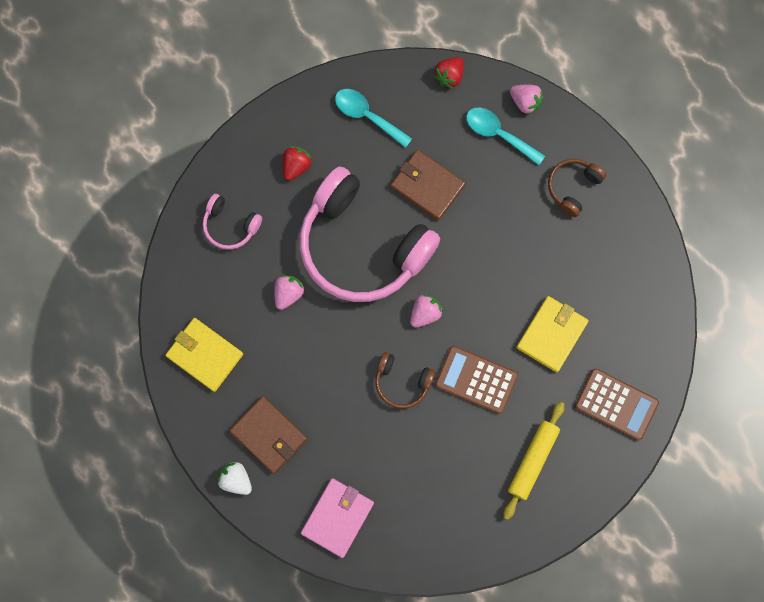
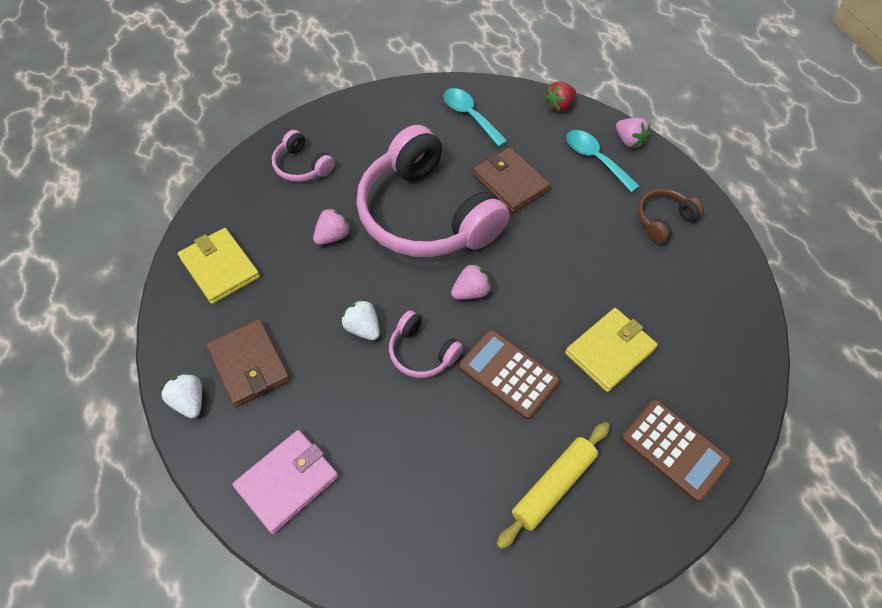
camera: 15 degrees right, 20 degrees down
red strawberry [283,146,313,181] -> none
brown headphones [375,352,435,409] -> pink headphones [389,310,463,378]
none -> white strawberry [341,299,380,340]

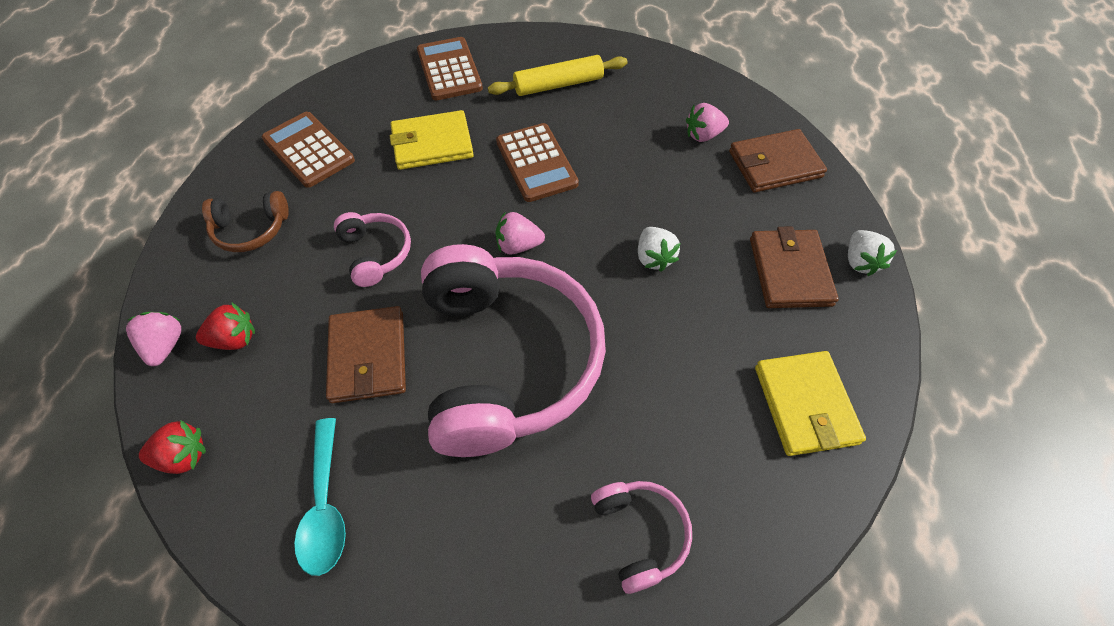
camera: 150 degrees left, 0 degrees up
pink wallet [232,430,338,534] -> brown wallet [729,129,827,193]
pink strawberry [313,207,351,245] -> pink strawberry moved to [686,103,729,142]
pink headphones [389,310,463,378] -> pink headphones moved to [334,212,411,287]
turquoise spoon [566,130,640,192] -> red strawberry [196,303,255,350]
none -> brown calculator [262,112,355,188]

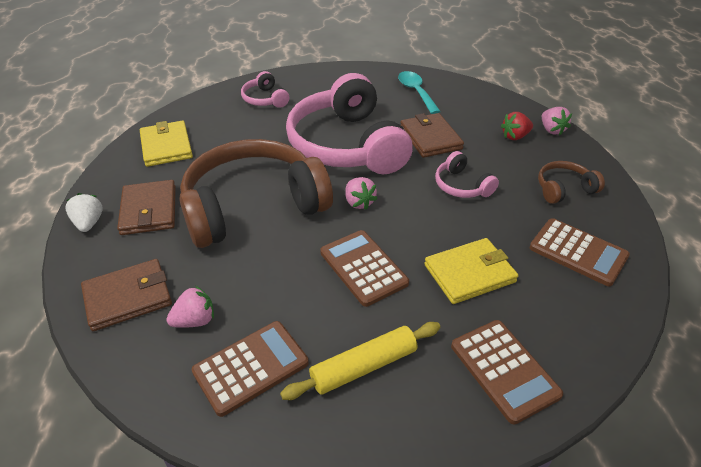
camera: 170 degrees right, 15 degrees down
red strawberry [139,421,206,474] -> none
pink strawberry [495,211,545,255] -> pink strawberry turned 75 degrees clockwise [345,177,377,210]
white strawberry [638,227,680,272] -> brown headphones [179,139,333,248]
none -> brown calculator [192,321,309,417]

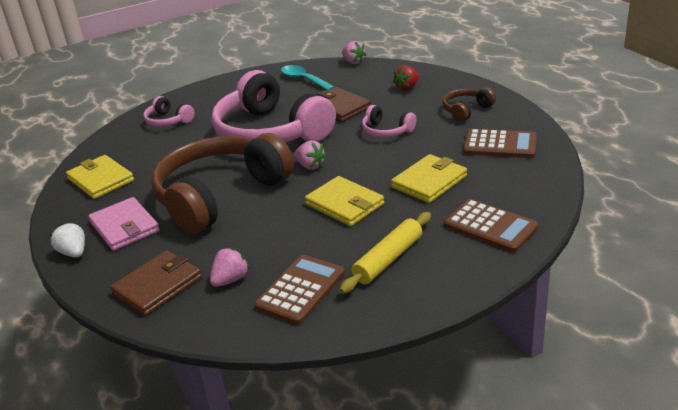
camera: 20 degrees left, 10 degrees down
brown wallet [117,180,176,235] -> pink wallet [88,197,160,251]
brown calculator [320,230,409,307] -> yellow wallet [305,176,384,226]
pink strawberry [542,107,572,135] -> pink strawberry moved to [342,41,367,64]

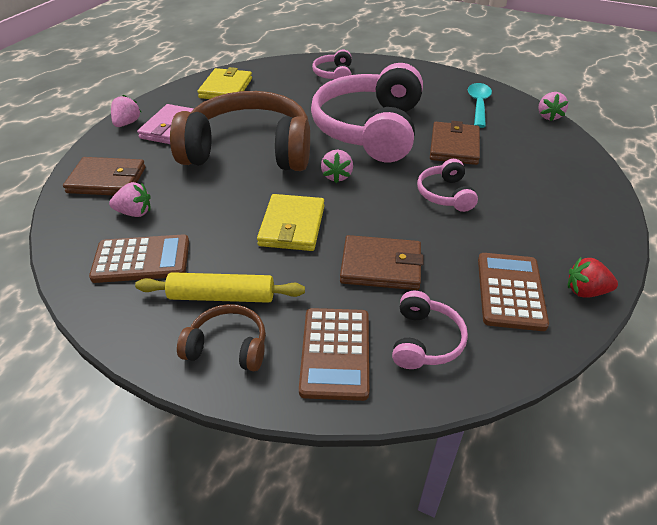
camera: 50 degrees right, 10 degrees up
white strawberry [50,223,85,258] -> pink strawberry [111,95,141,127]
yellow wallet [391,154,467,203] -> brown wallet [340,235,423,290]
red strawberry [393,65,419,91] -> red strawberry moved to [568,257,618,298]
brown headphones [442,88,496,122] -> brown headphones moved to [177,304,266,371]
brown calculator [463,129,537,158] -> brown calculator turned 150 degrees counterclockwise [478,253,549,331]
none -> pink headphones [392,291,468,369]

